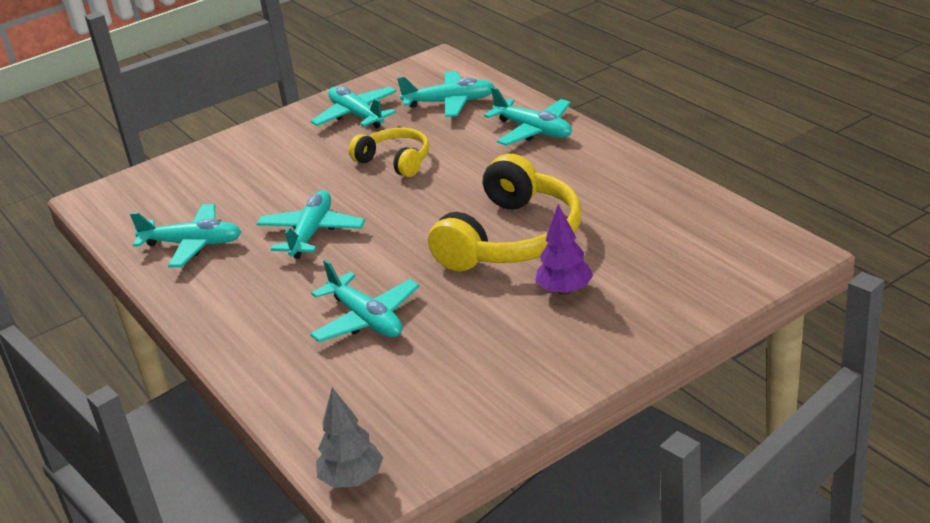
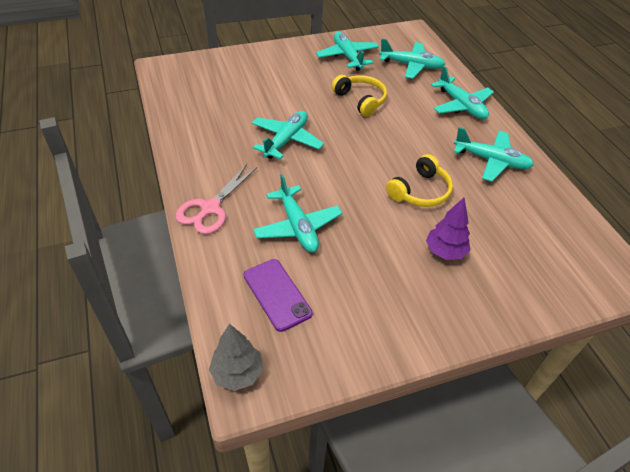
camera: 10 degrees right, 15 degrees up
turquoise plane [130,204,241,267] -> turquoise plane moved to [454,127,534,182]
yellow headphones [428,154,581,271] -> yellow headphones [386,154,453,207], size x0.57
none -> pink scissors [176,164,257,234]
none -> purple phone [244,259,313,332]

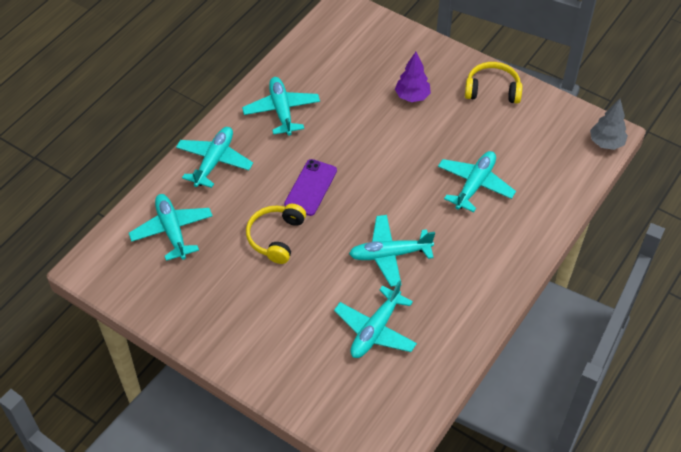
camera: 125 degrees left, 5 degrees up
pink scissors [176,164,257,234] -> none
purple phone [244,259,313,332] -> purple phone moved to [284,159,337,216]
turquoise plane [316,32,379,71] -> turquoise plane moved to [334,280,417,358]
yellow headphones [386,154,453,207] -> yellow headphones moved to [465,62,522,104]

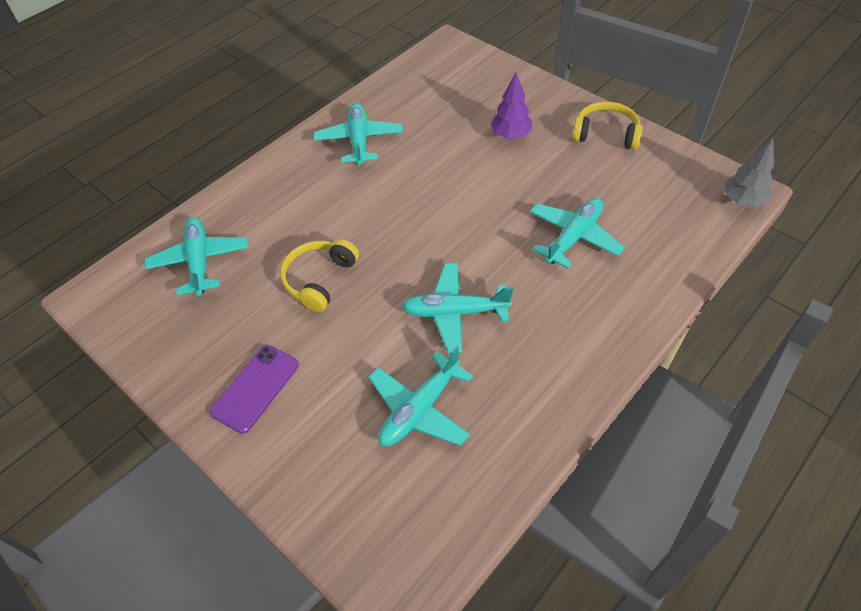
camera: 10 degrees right, 0 degrees up
turquoise plane [176,127,253,188] -> none
purple phone [284,159,337,216] -> purple phone moved to [210,345,299,434]

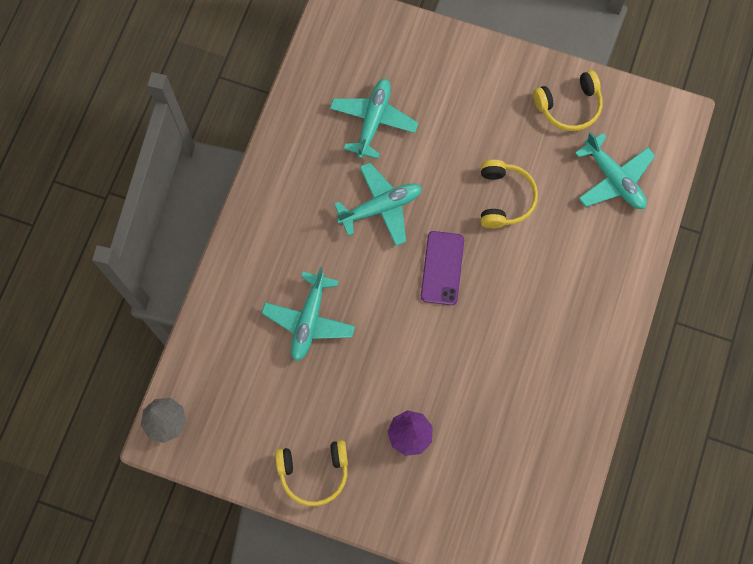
camera: 155 degrees right, 20 degrees up
purple phone [210,345,299,434] -> purple phone moved to [421,231,464,305]
turquoise plane [314,103,403,166] -> none
none -> yellow headphones [533,70,603,131]

